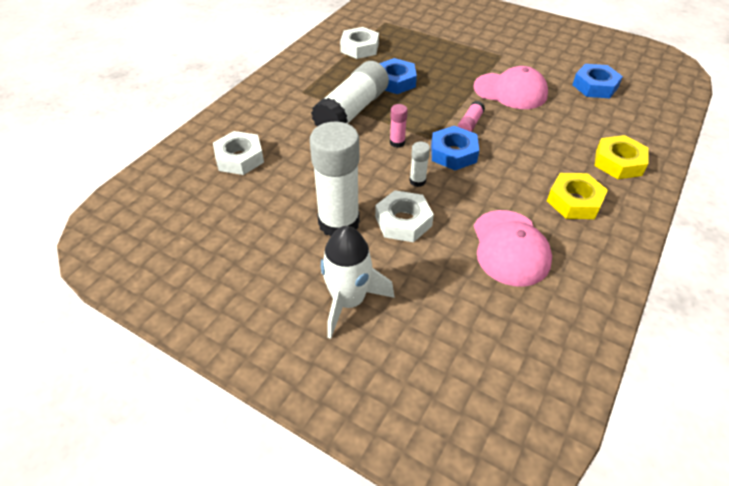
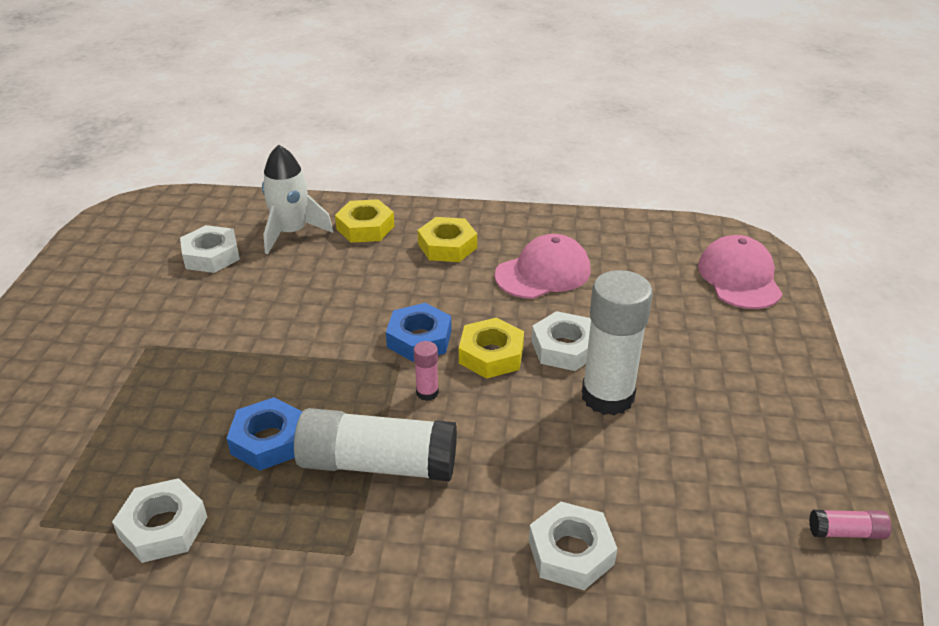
camera: 115 degrees left, 10 degrees down
white rocket [321,226,395,339] -> white rocket moved to [262,145,334,254]
white glue stick [409,142,430,187] -> yellow nut [459,317,524,379]
pink glue stick [458,101,485,132] -> pink glue stick moved to [809,510,891,539]
pink cap [473,66,548,109] -> pink cap moved to [698,235,783,309]
blue nut [572,64,623,98] -> white nut [180,225,240,273]

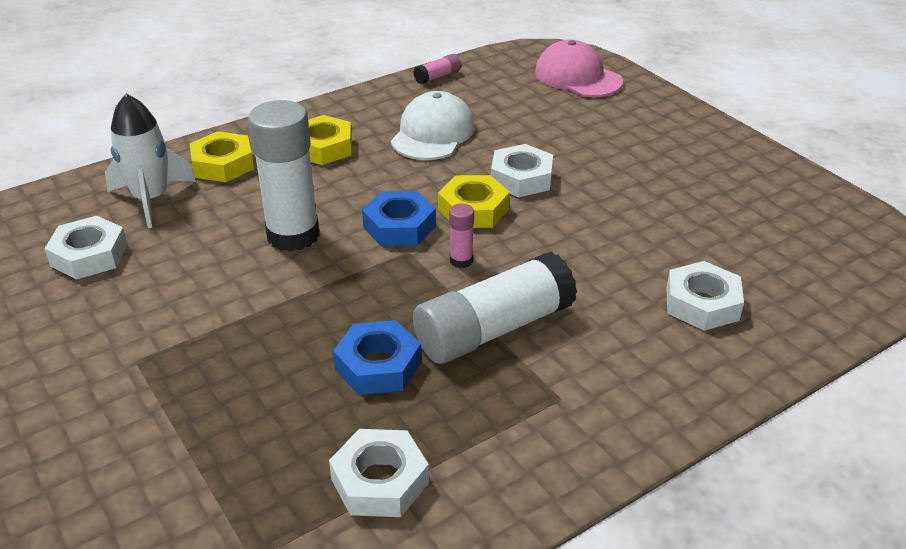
camera: 40 degrees left, 0 degrees up
pink cap [494,234,591,299] -> white cap [391,91,475,160]
white glue stick [582,270,653,415] -> white glue stick moved to [248,100,320,252]
pink glue stick [809,510,891,539] -> pink glue stick moved to [413,54,461,84]

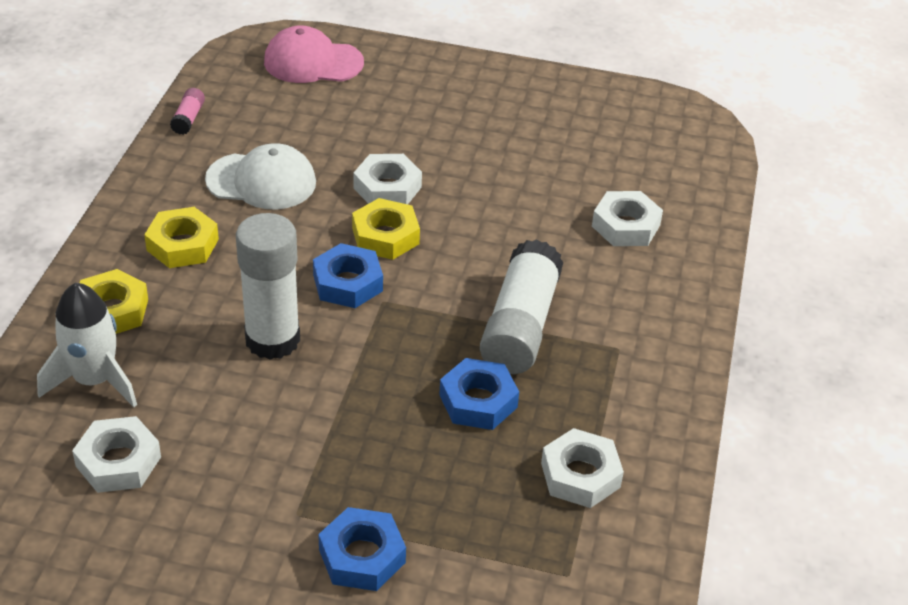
camera: 45 degrees left, 5 degrees up
white cap [391,91,475,160] -> white cap turned 120 degrees clockwise [205,143,316,209]
pink glue stick [449,204,474,268] -> none
none -> blue nut [318,507,406,591]

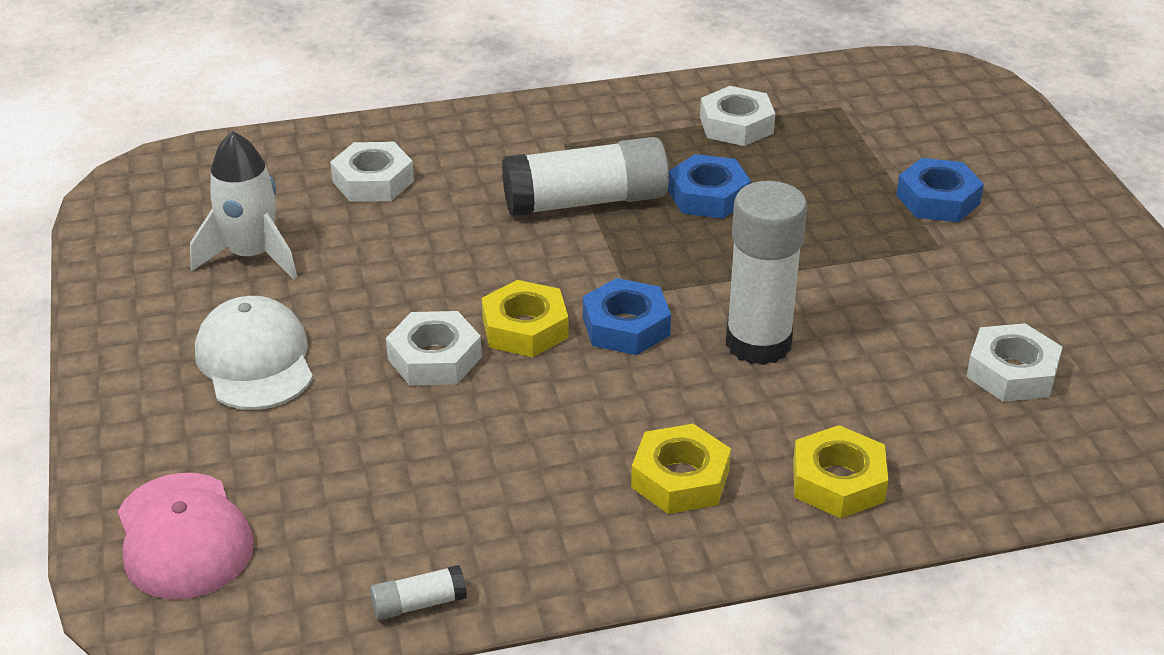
camera: 115 degrees left, 5 degrees down
white rocket [37,283,137,407] -> white rocket moved to [190,131,297,280]
pink glue stick [170,88,205,135] -> white glue stick [370,565,467,620]
white cap [205,143,316,209] -> white cap moved to [195,296,313,410]

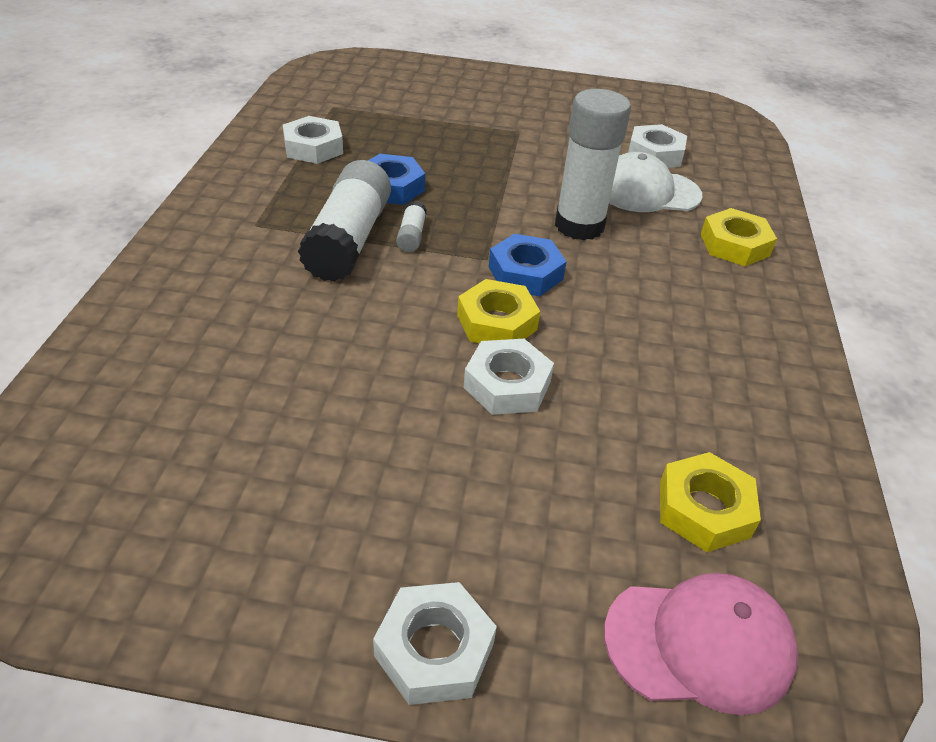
camera: 70 degrees left, 5 degrees up
white rocket [190,131,297,280] -> none
white cap [195,296,313,410] -> white cap moved to [609,152,702,212]
white nut [330,142,414,202] -> white nut moved to [373,582,497,705]
white glue stick [370,565,467,620] -> white glue stick moved to [396,200,427,252]
yellow nut [631,424,731,514] -> yellow nut moved to [660,452,761,552]
blue nut [896,158,984,222] -> none

